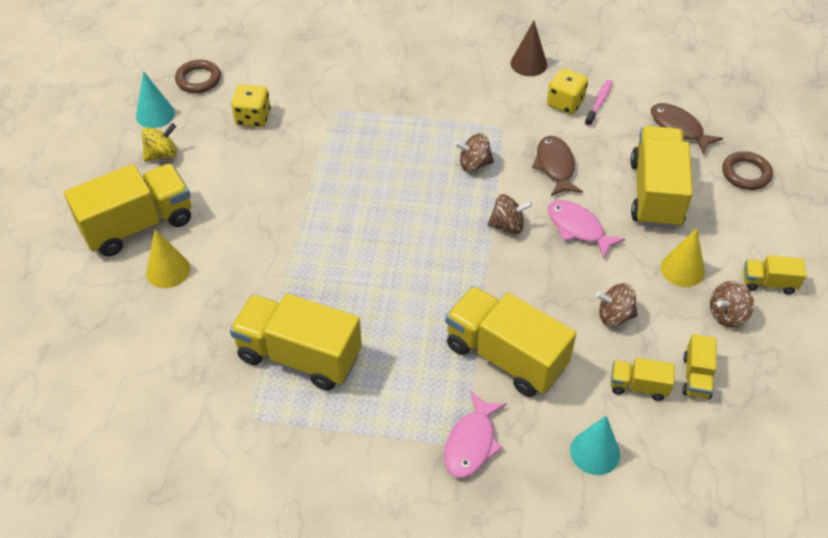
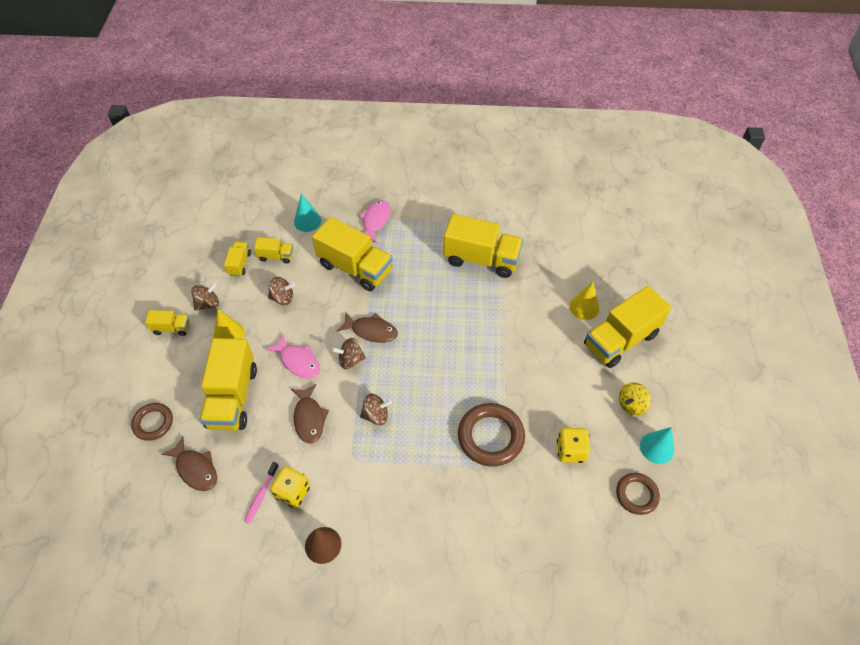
camera: 175 degrees right, 5 degrees up
none -> brown fish [337,312,398,343]
none -> brown ring [458,403,525,467]

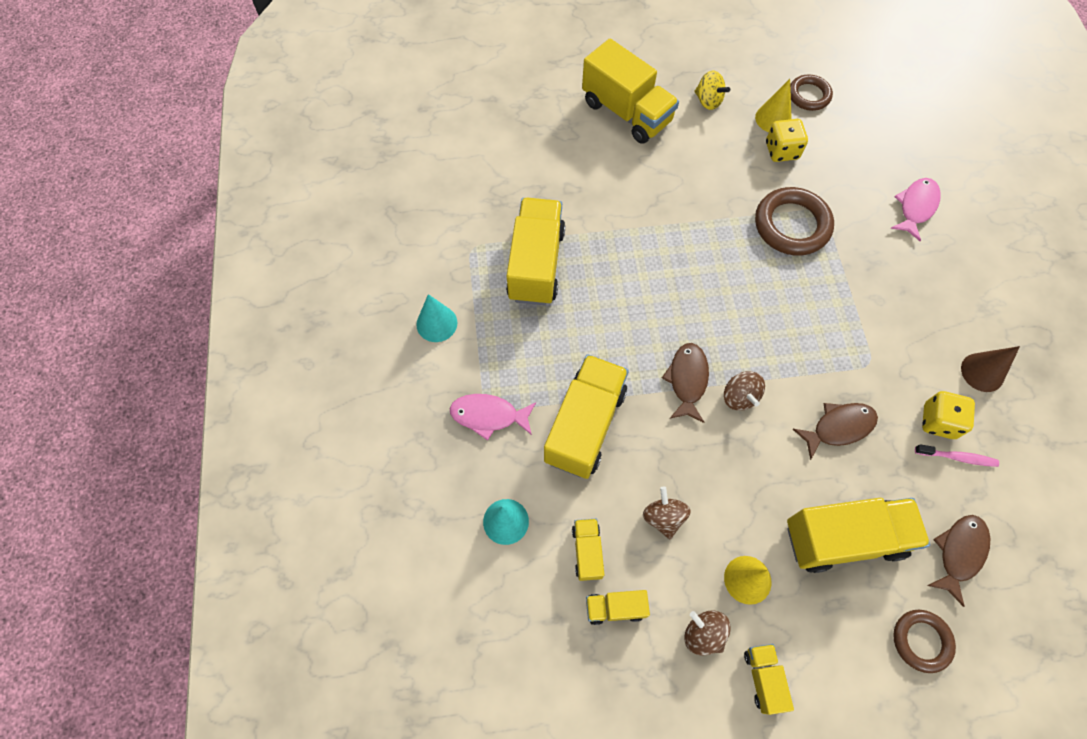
camera: 100 degrees left, 10 degrees up
pink fish [266,334,320,379] -> pink fish moved to [890,178,941,241]
brown spinning top [360,394,392,425] -> none
yellow cone [570,282,599,320] -> yellow cone moved to [755,79,792,132]
turquoise cone [640,427,674,464] -> turquoise cone moved to [416,294,457,342]

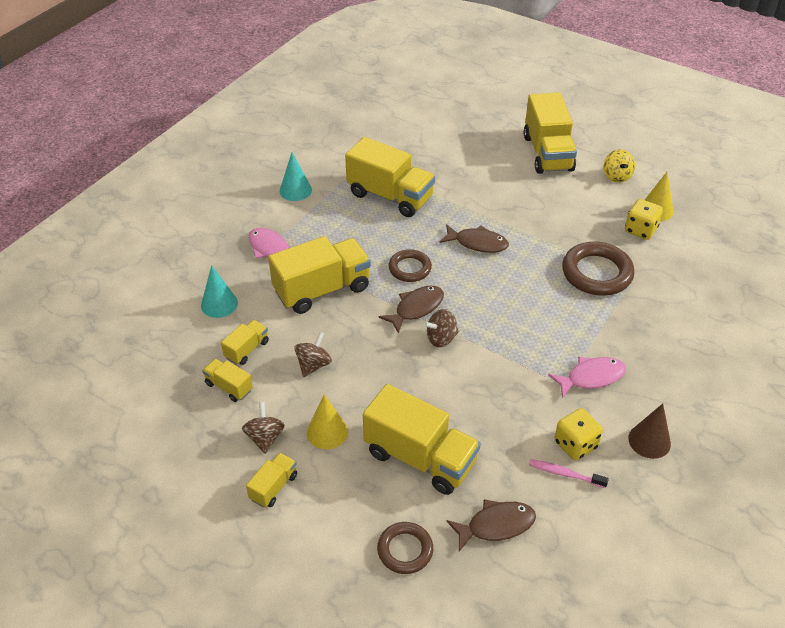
camera: 40 degrees right, 20 degrees down
yellow truck [506,198,565,305] -> yellow truck turned 75 degrees clockwise [345,137,435,217]
brown spinning top [724,371,765,411] -> brown spinning top turned 45 degrees clockwise [424,309,459,347]
brown ring [790,75,833,111] -> brown ring moved to [388,249,432,282]
brown fish [793,403,878,460] -> brown fish moved to [439,224,509,253]
pink fish [890,178,941,241] -> pink fish moved to [548,357,626,398]
pink toothbrush [915,444,999,467] -> pink toothbrush turned 150 degrees clockwise [529,459,609,488]

